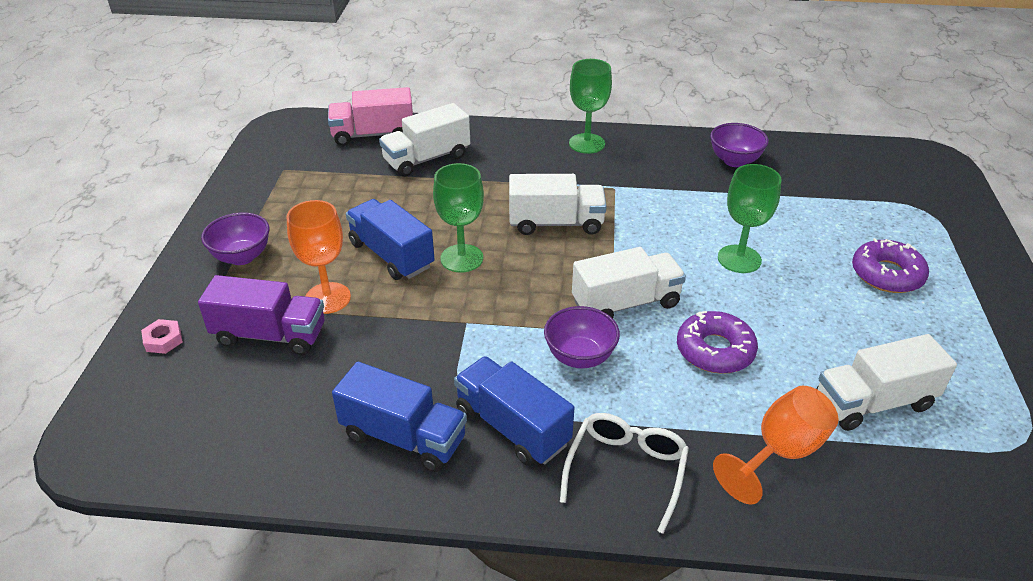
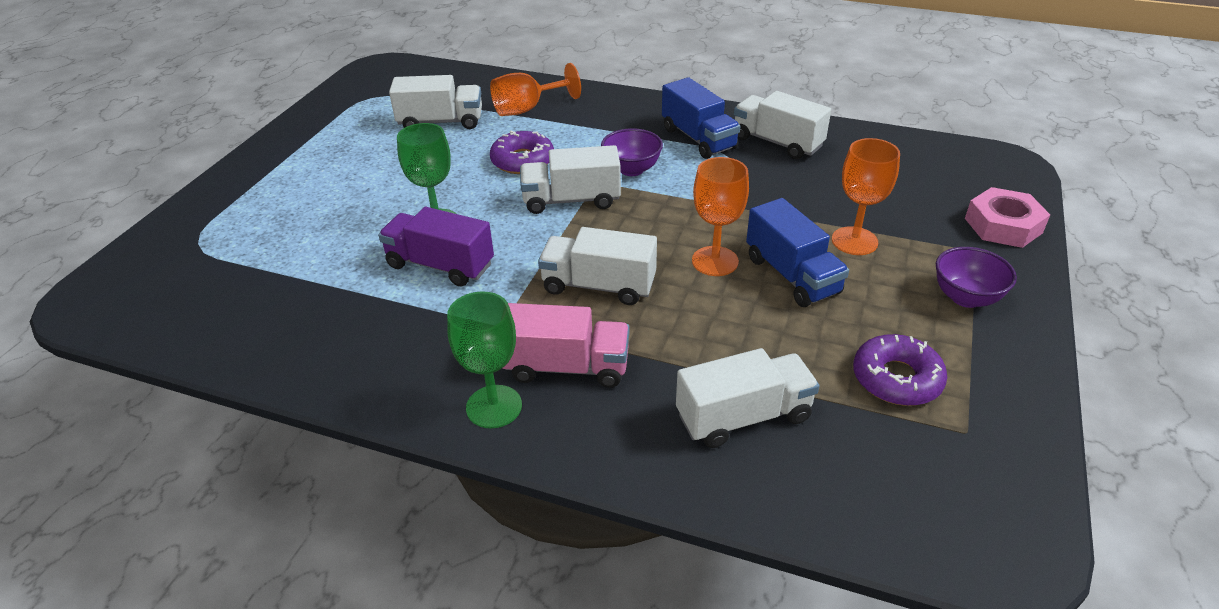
camera: 165 degrees left, 0 degrees up
pink nut [141,319,183,354] -> pink nut [965,187,1050,248], size x1.98
purple truck [198,275,325,355] -> purple truck moved to [378,207,494,287]
pink truck [328,87,413,146] -> pink truck moved to [503,303,629,388]
blue truck [332,362,467,472] -> white truck [734,91,831,159]
green goblet [433,163,484,272] -> orange goblet [692,157,749,276]
white glasses [560,413,689,534] -> none
purple bowl [710,123,769,167] -> none
purple donut [852,238,929,293] -> purple donut moved to [853,334,947,406]

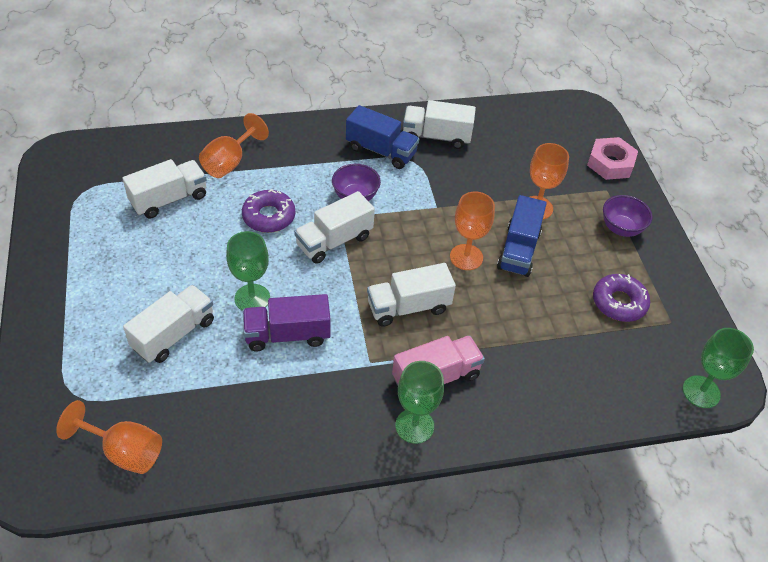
camera: 35 degrees left, 10 degrees up
white truck [676,348,819,448] -> white truck moved to [123,285,214,363]
blue truck [746,198,849,307] -> blue truck turned 75 degrees clockwise [497,195,547,277]
none -> orange goblet [56,400,162,474]
none -> green goblet [683,328,754,408]

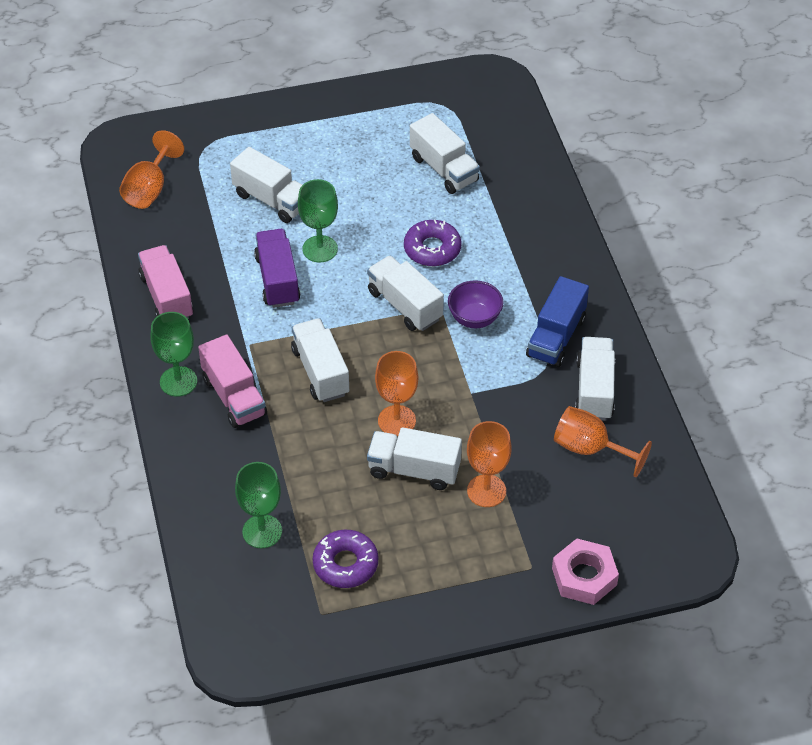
camera: 90 degrees right, 0 degrees up
orange goblet [199,113,269,178] -> orange goblet moved to [554,406,652,477]
blue truck [497,195,547,277] -> white truck [367,427,462,490]
purple bowl [603,195,653,237] -> none
green goblet [683,328,754,408] -> green goblet moved to [235,462,282,548]
none -> pink truck [138,245,193,319]

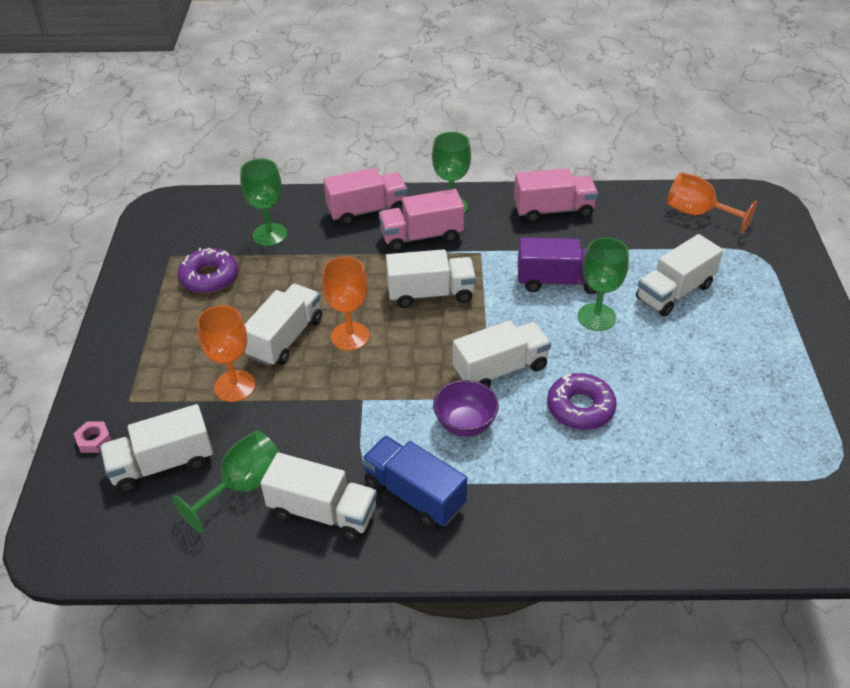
camera: 105 degrees right, 5 degrees down
white truck [410,113,480,194] -> white truck moved to [100,404,213,493]
pink nut [552,539,619,605] -> pink nut [73,421,112,453], size x0.51
orange goblet [554,406,652,477] -> green goblet [172,430,280,533]
none -> pink truck [323,167,408,225]

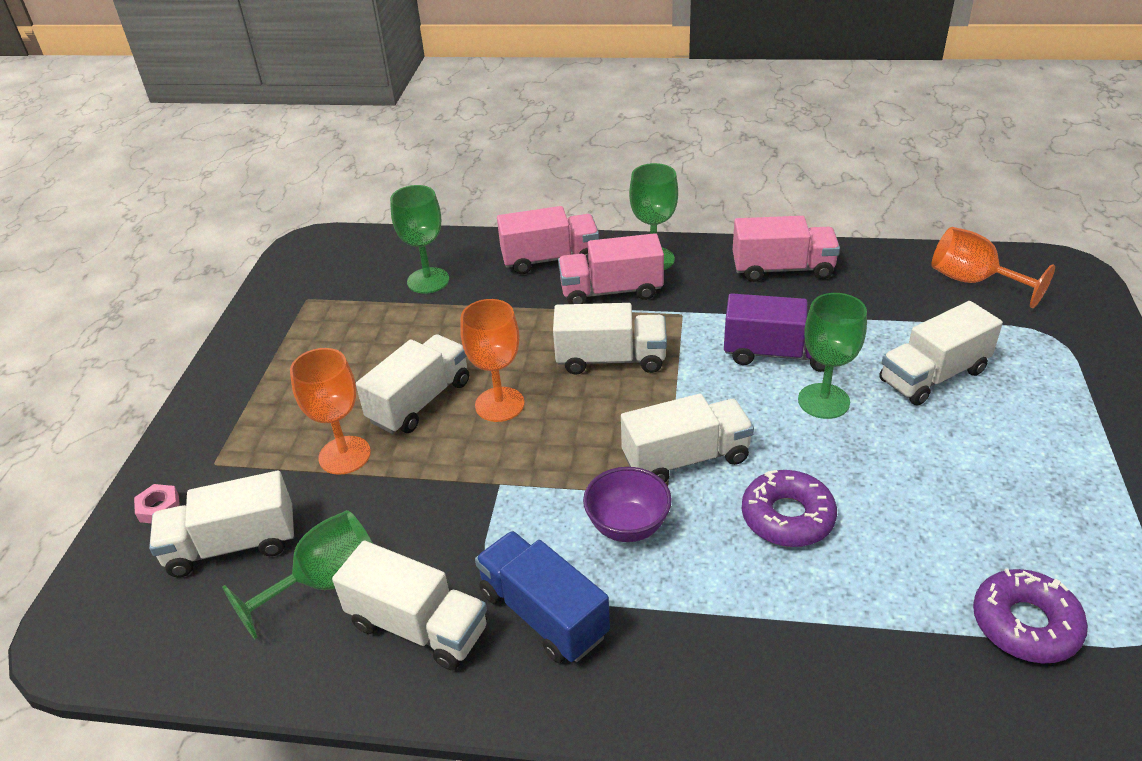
camera: 10 degrees right, 5 degrees down
purple donut [177,248,238,293] -> purple donut moved to [973,569,1088,663]

